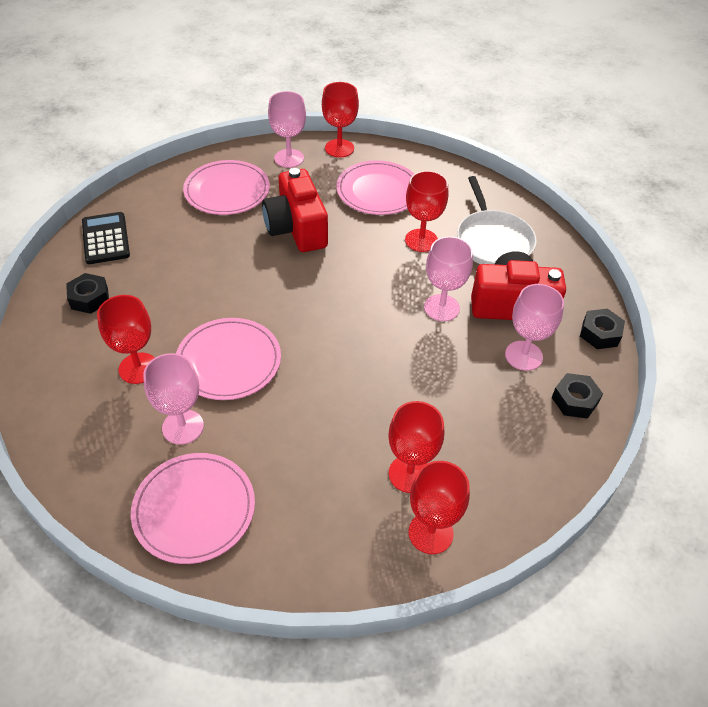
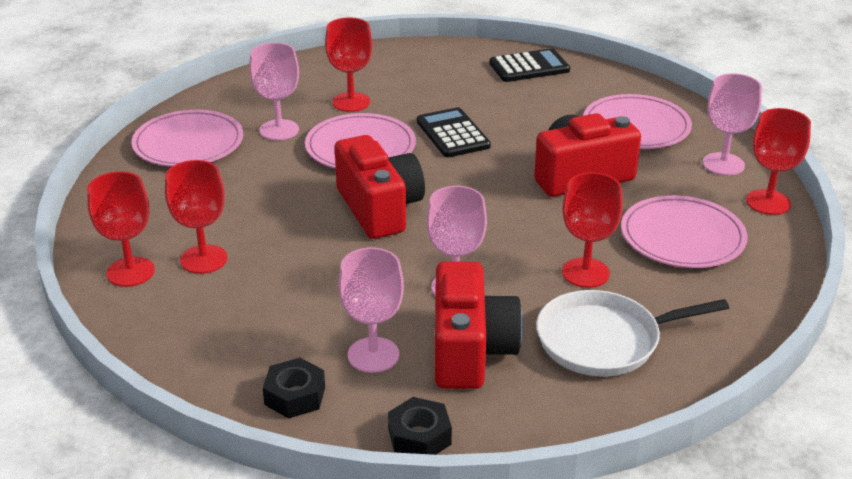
camera: 90 degrees right, 15 degrees down
black nut [66,273,109,314] -> none
none -> red camera [335,135,425,239]
none -> black calculator [417,107,491,157]

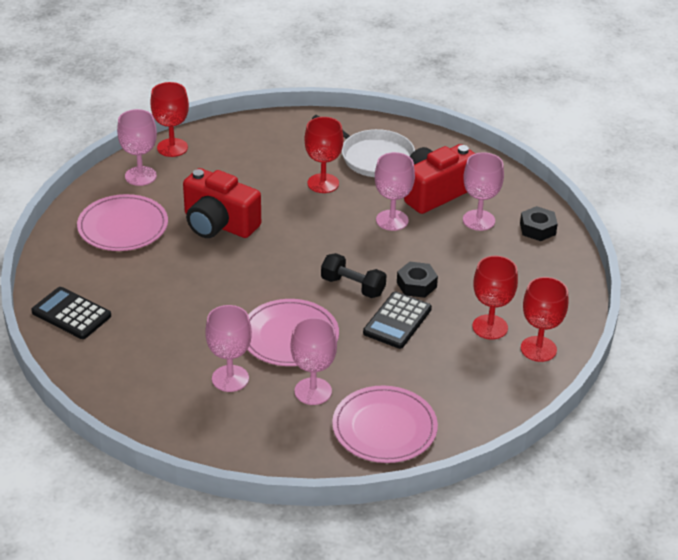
camera: 130 degrees left, 5 degrees up
red goblet [325,17,372,112] -> pink goblet [205,305,252,392]
red camera [335,135,425,239] -> black dumbbell [321,253,387,298]
black nut [388,397,452,455] -> black nut moved to [397,262,438,298]
black calculator [417,107,491,157] -> black calculator moved to [363,292,432,349]
pink plate [621,195,748,268] -> none

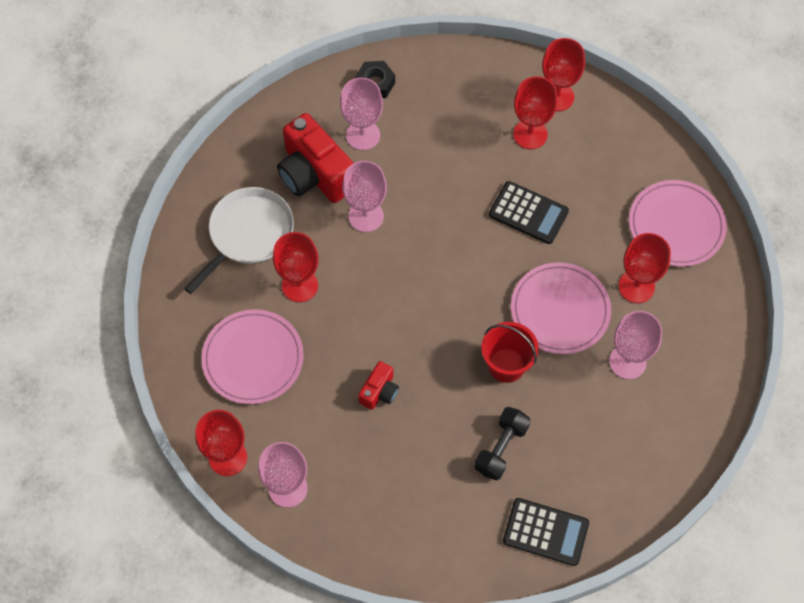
camera: 90 degrees left, 25 degrees up
black calculator [31,287,111,339] -> black calculator turned 105 degrees counterclockwise [503,498,589,566]
pink plate [77,194,168,251] -> pink plate moved to [201,309,304,404]
red camera [183,168,261,238] -> red camera [358,361,399,410], size x0.49
pink goblet [291,317,337,405] -> red goblet [619,233,671,303]
black dumbbell [321,253,387,298] -> black dumbbell moved to [474,407,531,481]
black nut [397,262,438,298] -> none
none -> red bucket [481,322,539,383]

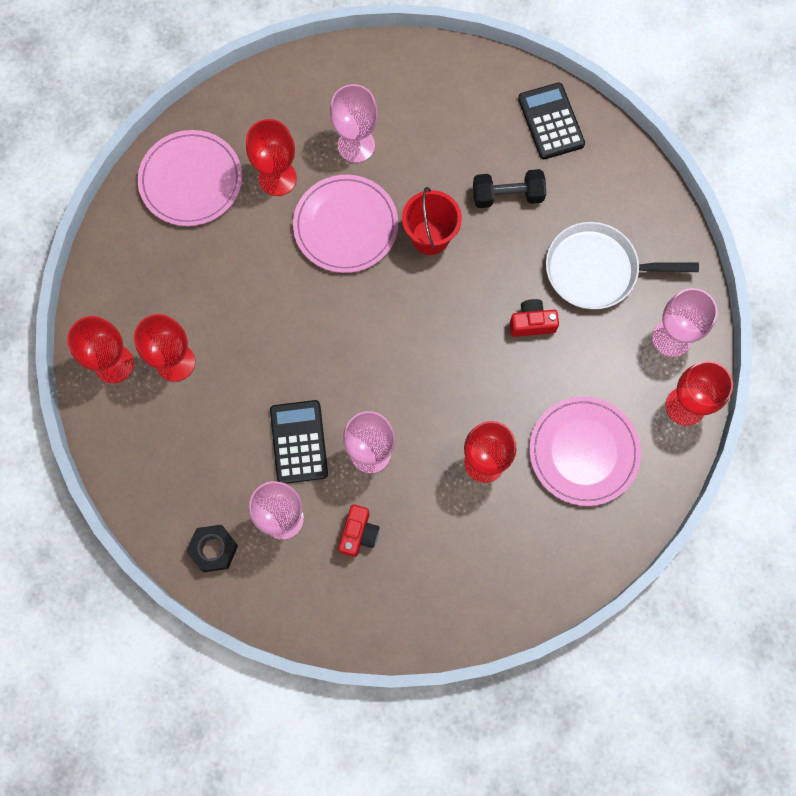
camera: 125 degrees left, 10 degrees up
white pan [184,187,294,294] -> white pan moved to [546,222,699,309]
red camera [277,113,353,203] -> red camera [338,505,379,557], size x0.49
black calculator [489,181,569,244] -> black calculator moved to [270,400,328,484]

